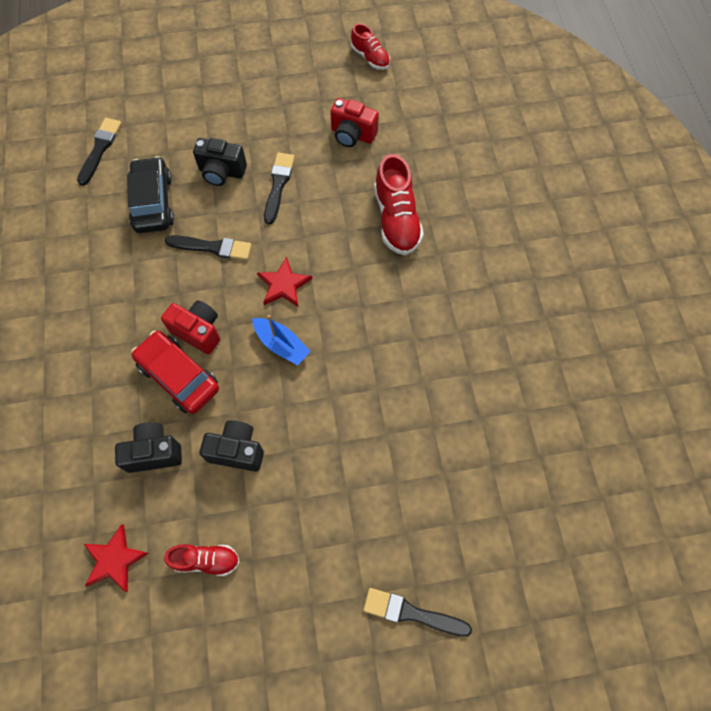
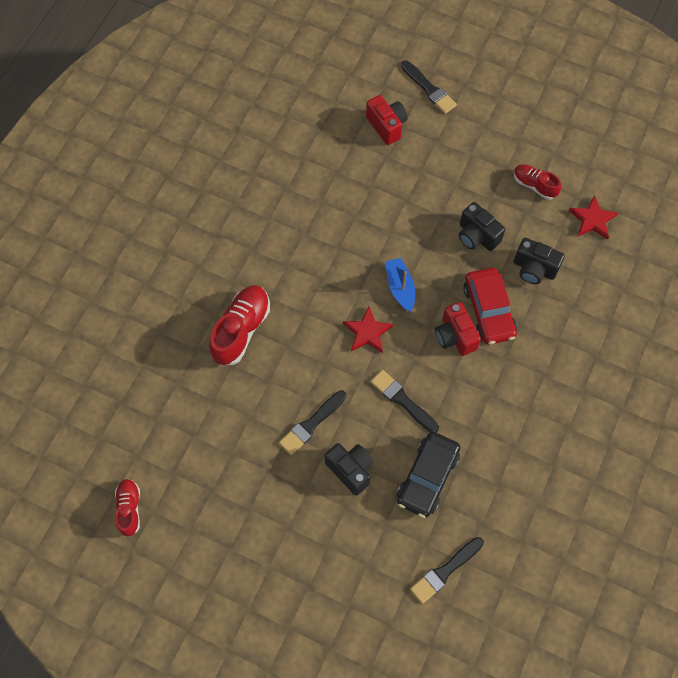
camera: 145 degrees left, 0 degrees up
red camera [330,98,379,147] -> red camera moved to [366,95,408,145]

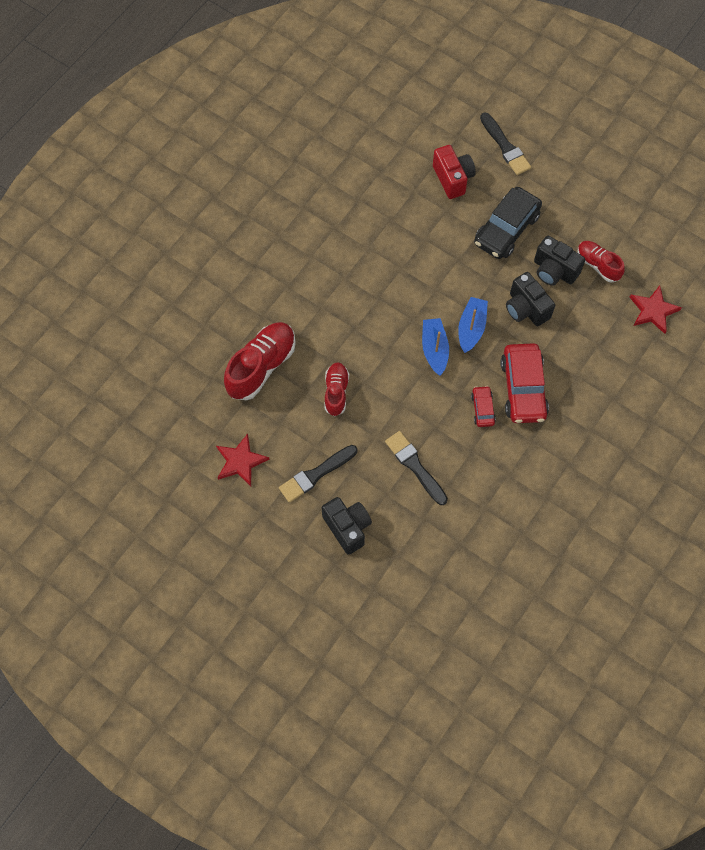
camera: 10 degrees right, 0 degrees up
red shoe [115,479,140,537] -> red shoe moved to [325,362,349,417]
red star [343,307,394,353] -> red star moved to [216,434,270,486]
black car [397,432,460,518] -> black car moved to [474,187,542,259]
black brush [410,537,484,604] -> none
red camera [435,302,481,356] -> red car [471,386,496,427]
black camera [514,238,565,284] -> black camera moved to [534,236,585,286]
none -> blue boat [458,297,488,353]

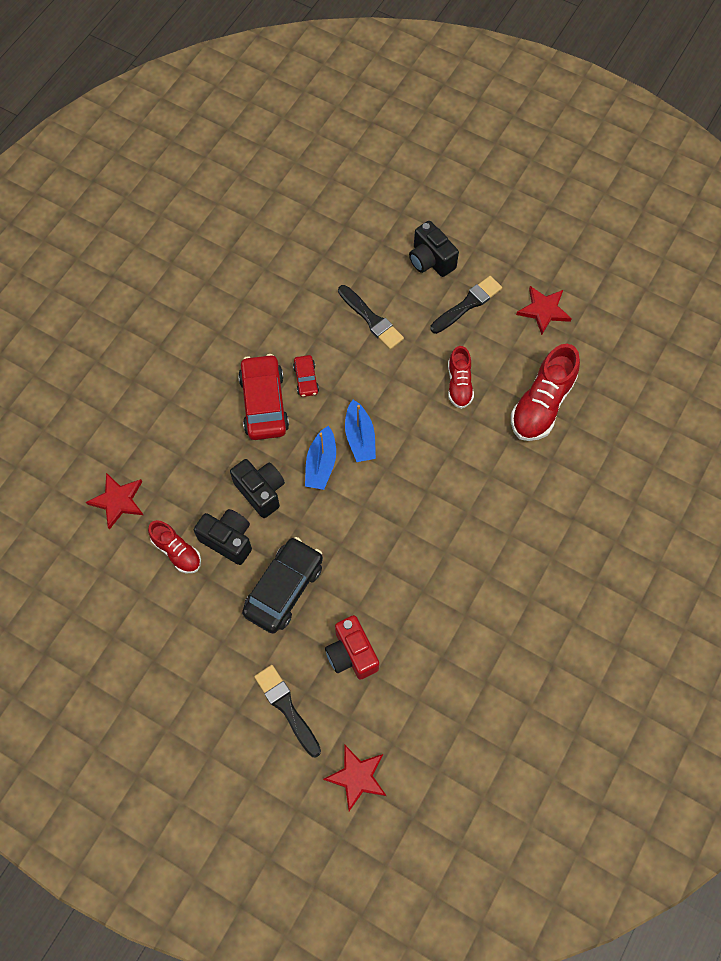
camera: 175 degrees right, 0 degrees up
none -> red star [323,745,386,811]

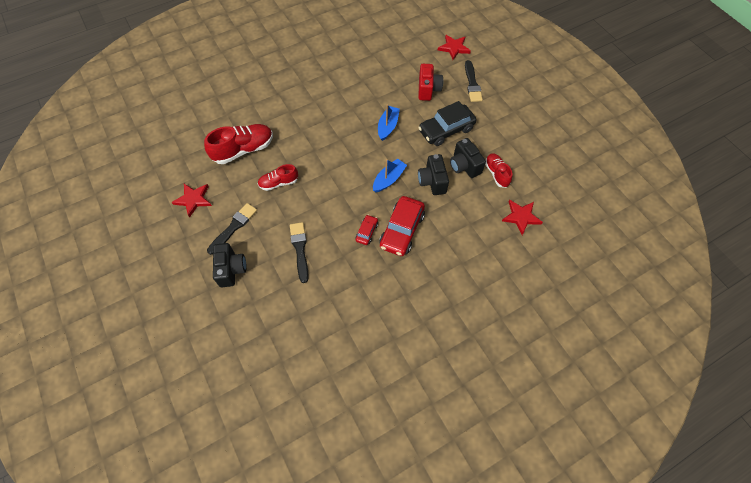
camera: 150 degrees left, 5 degrees down
blue boat [345,400,376,462] -> blue boat moved to [378,105,400,141]
black brush [430,276,502,334] -> black brush turned 135 degrees clockwise [207,203,257,255]
red shoe [448,346,474,409] -> red shoe turned 135 degrees counterclockwise [258,164,298,191]

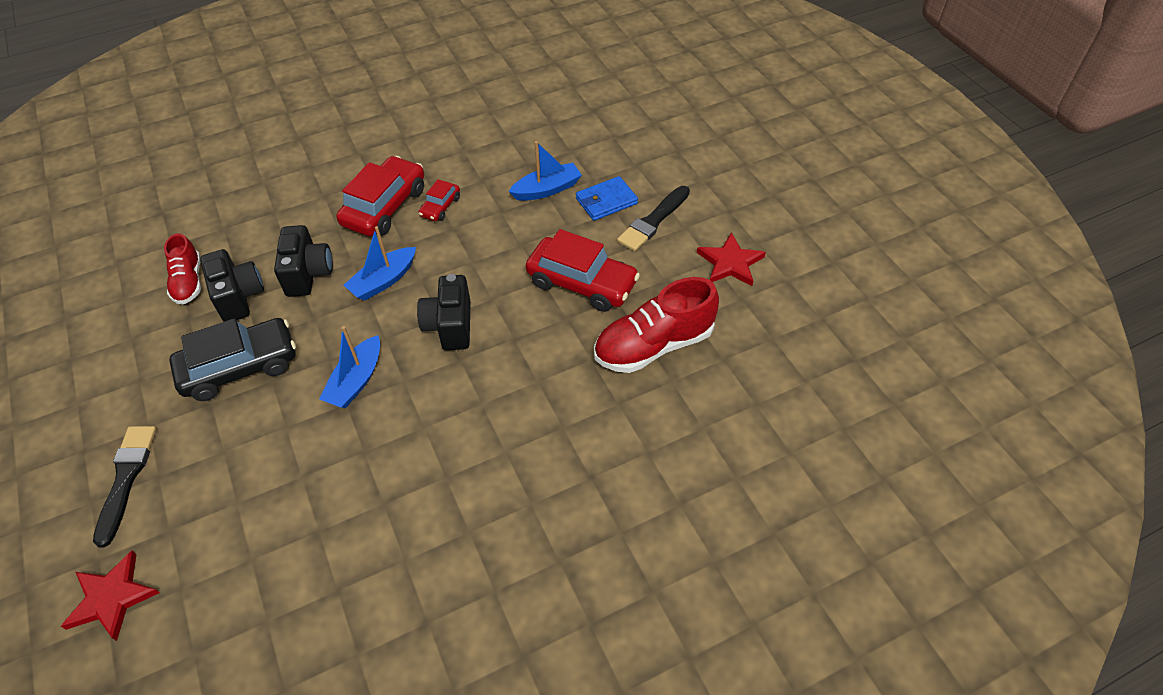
camera: 175 degrees left, 10 degrees down
black camera [213,243,247,287] -> black camera moved to [417,274,471,350]
red shoe [258,164,298,191] -> red car [526,229,640,312]
black brush [290,222,309,283] -> blue boat [508,141,582,201]
red camera [418,64,443,101] -> none
red star [502,200,543,235] -> none
none -> blue wallet [576,176,638,221]

